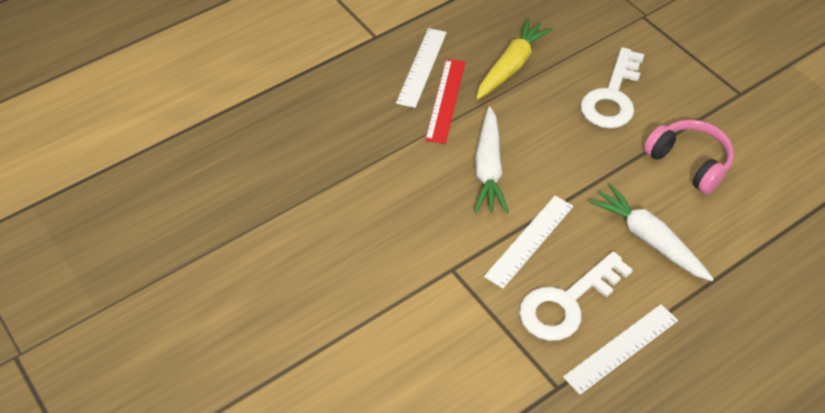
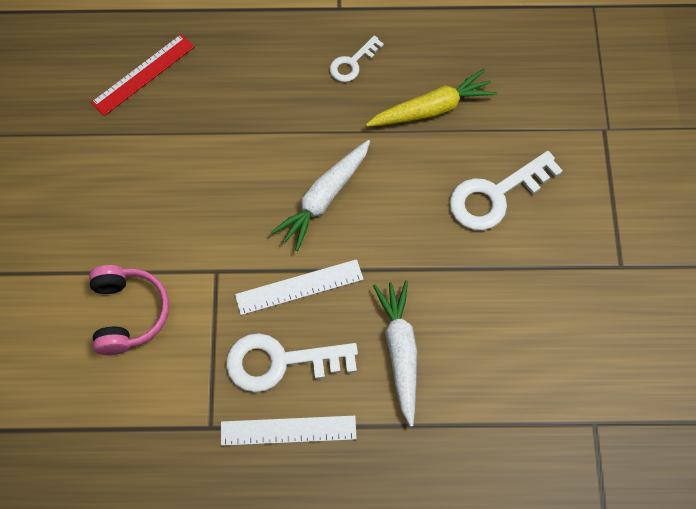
camera: 35 degrees right, 15 degrees up
white ruler [396,28,447,108] -> white key [330,36,384,82]
red ruler [425,59,465,144] -> red ruler moved to [91,34,194,116]
pink headphones [644,120,734,194] -> pink headphones moved to [89,265,169,355]

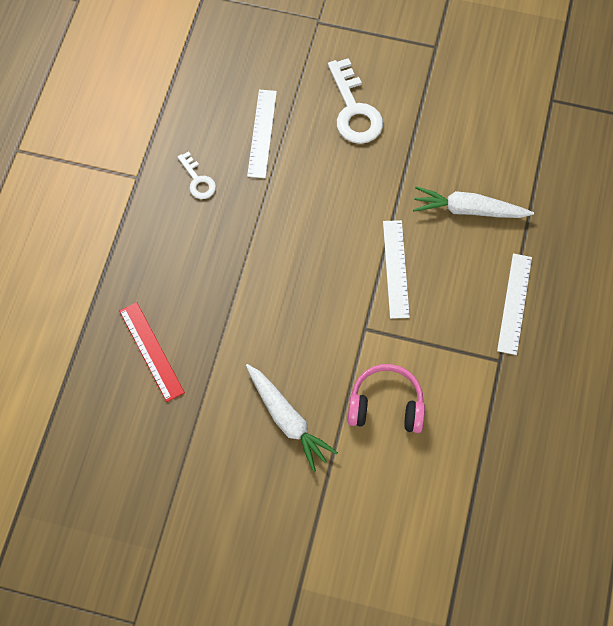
camera: 75 degrees left, 0 degrees up
white key [226,333,358,392] -> none
white carrot [271,140,370,251] -> white carrot moved to [246,364,338,472]
yellow carrot [366,69,497,127] -> white ruler [247,90,277,178]

